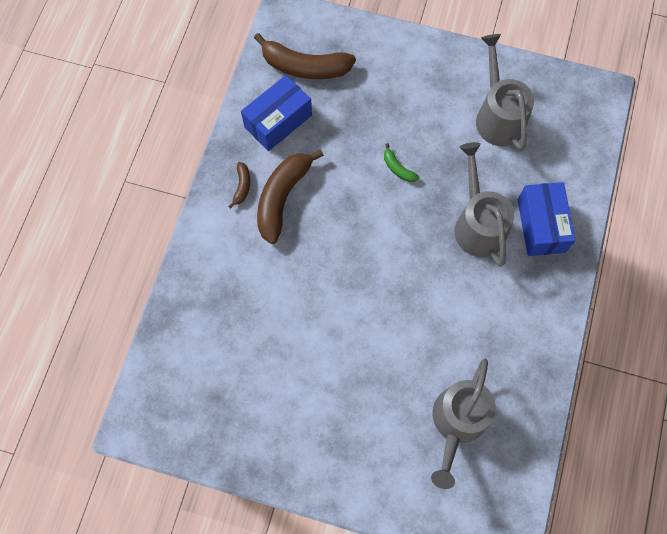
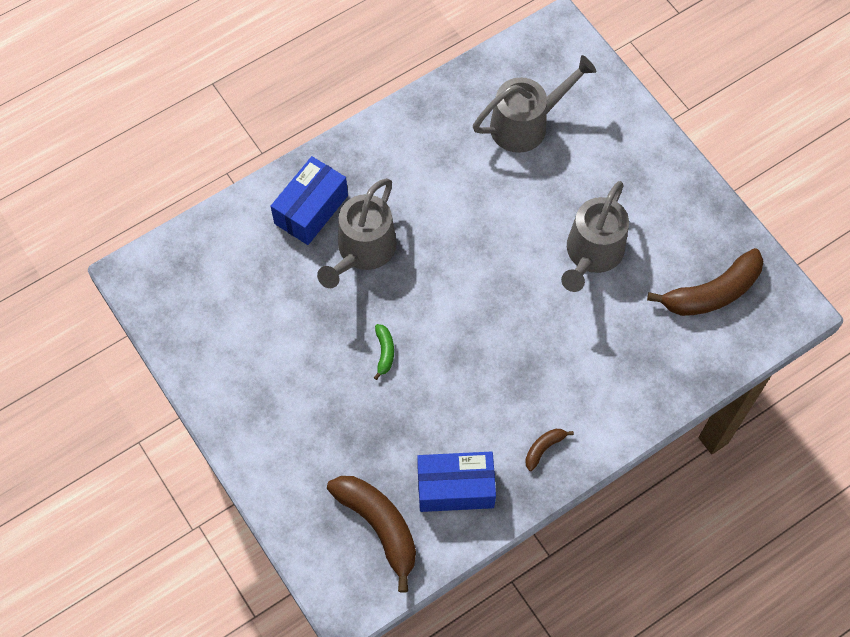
camera: 140 degrees left, 5 degrees down
brown banana [257,150,324,244] -> brown banana moved to [647,248,764,316]
grey watering can [476,34,534,150] -> grey watering can moved to [561,181,629,292]

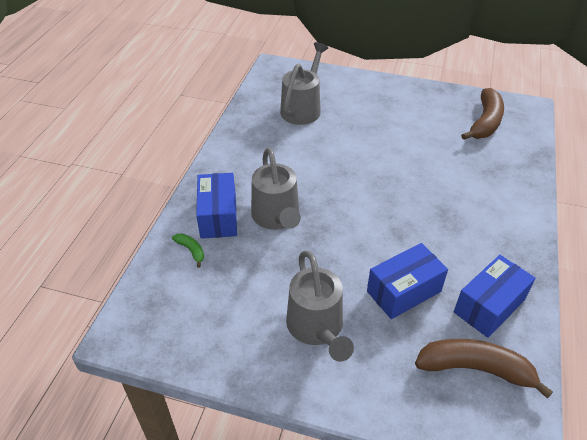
camera: 40 degrees left, 20 degrees down
green banana [374,324,394,380] -> green banana moved to [172,233,204,268]
brown banana [525,429,574,471] -> none
grey watering can [561,181,629,292] -> grey watering can moved to [286,250,354,362]
none -> blue box [367,243,448,319]

